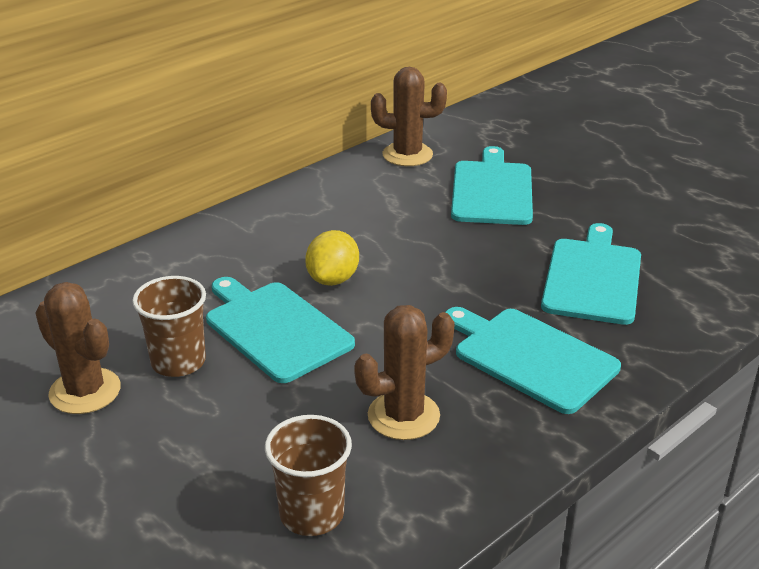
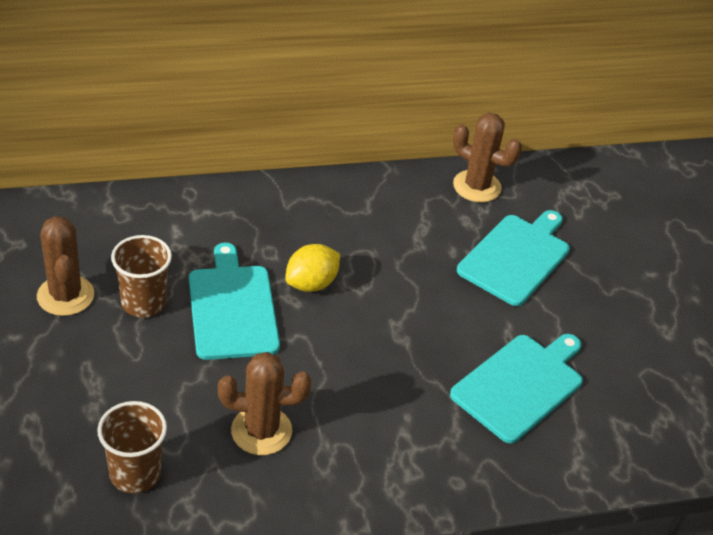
camera: 25 degrees right, 10 degrees up
turquoise cutting board [445,307,621,414] -> none

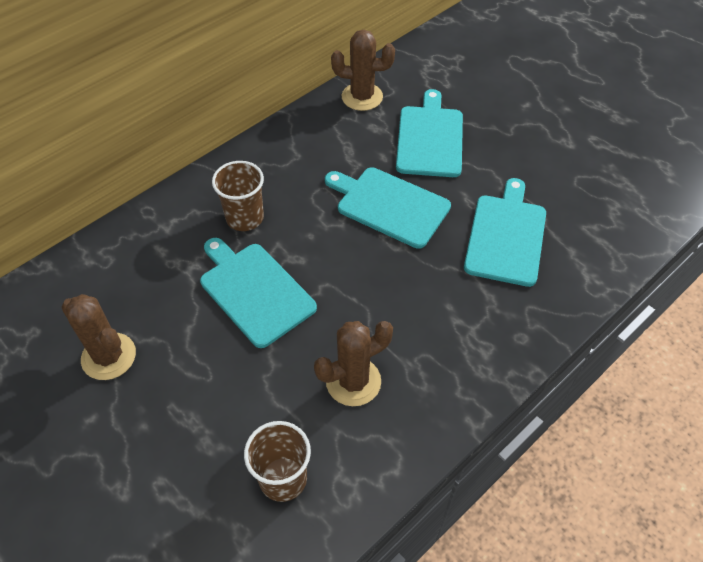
camera: 25 degrees left, 10 degrees up
brown cup [111,235,172,317] -> brown cup moved to [212,161,264,231]
yellow lemon [285,244,340,292] -> none
none -> turquoise cutting board [325,167,451,249]

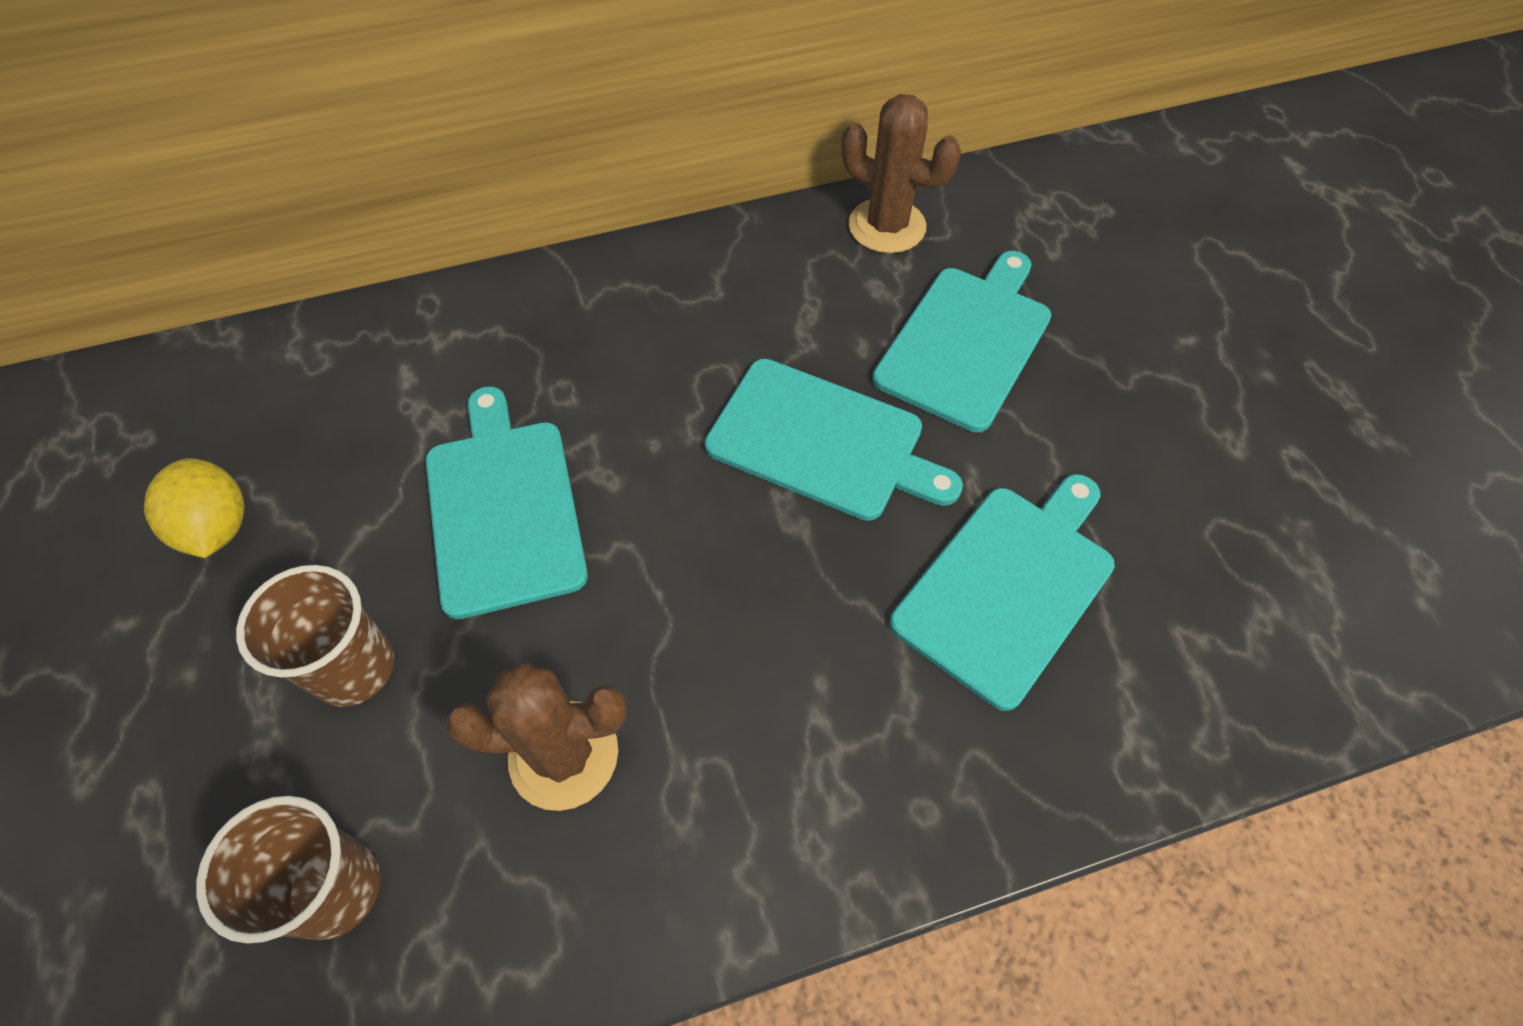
camera: 25 degrees right, 5 degrees up
brown cactus [61,294,136,380] -> yellow lemon [144,458,245,558]
brown cup [212,161,264,231] -> brown cup moved to [236,565,394,707]
turquoise cutting board [325,167,451,249] -> turquoise cutting board turned 150 degrees clockwise [705,359,963,521]

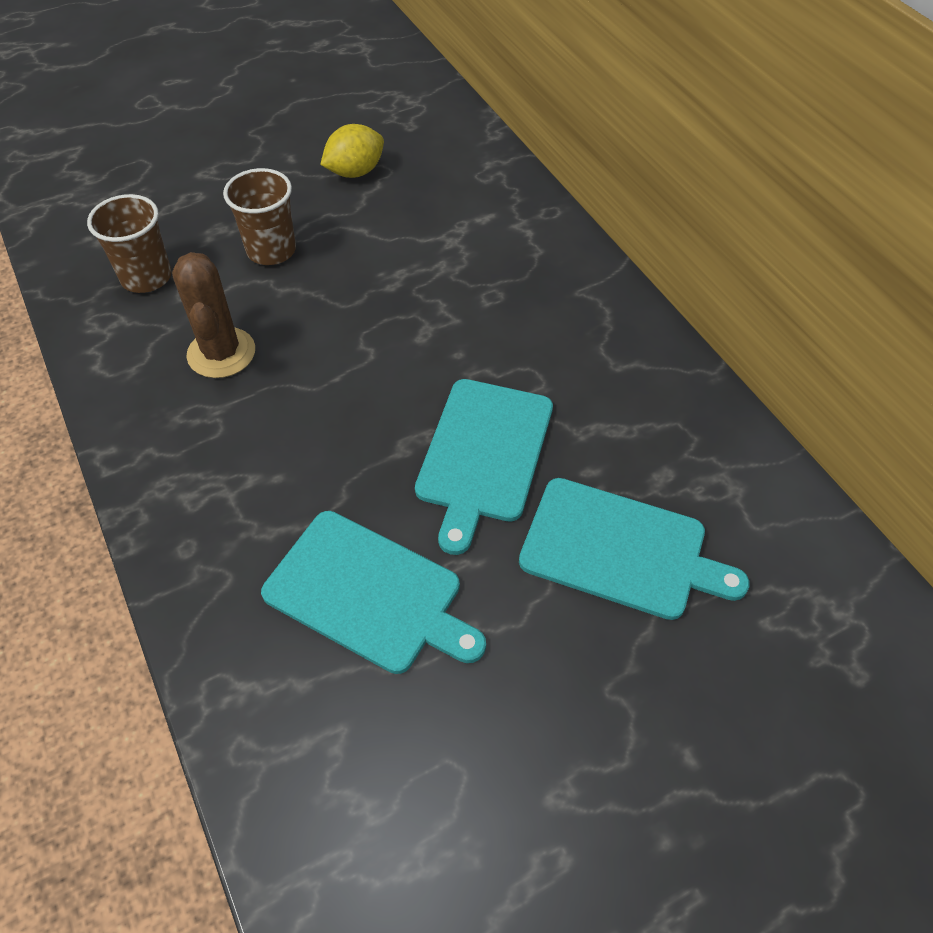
camera: 80 degrees right, 5 degrees down
turquoise cutting board [426,386,588,619] -> none
brown cactus [841,94,961,253] -> none

